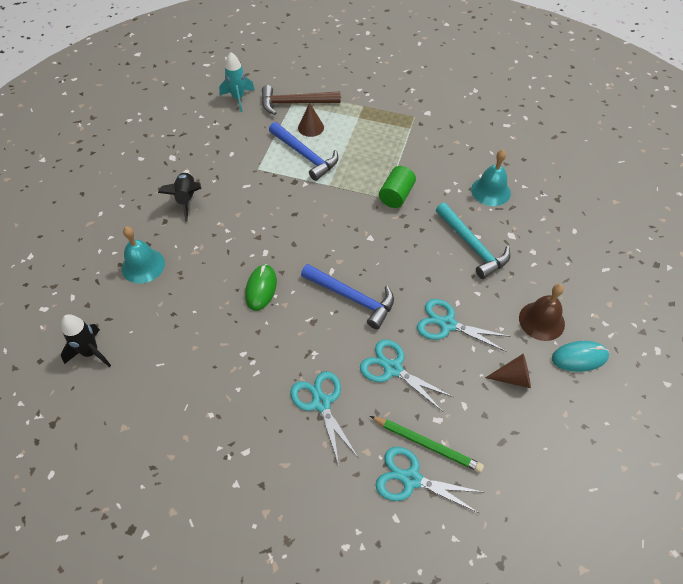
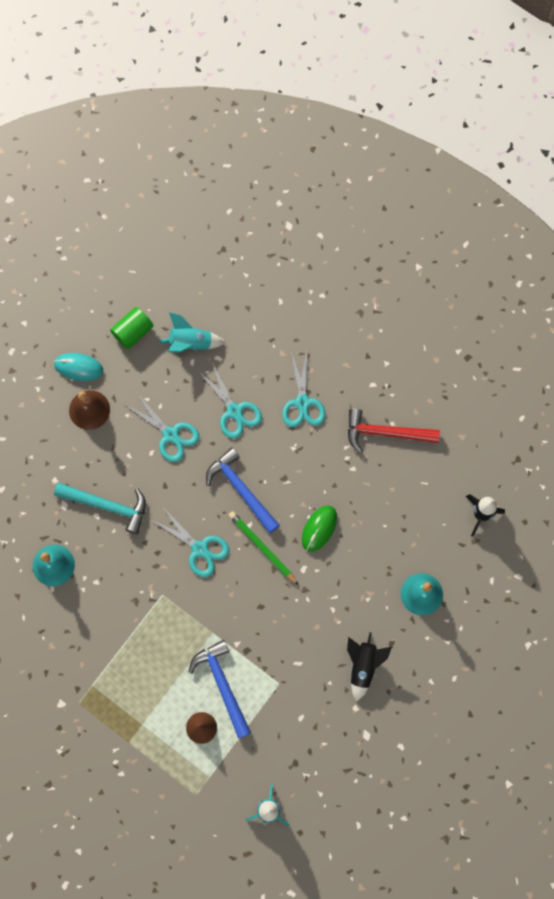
camera: 160 degrees left, 20 degrees up
brown hammer [262,85,341,115] -> none
green pencil [370,416,484,473] -> green pencil moved to [228,511,299,585]
turquoise scissors [376,447,482,514] -> turquoise scissors moved to [153,509,230,577]
green cylinder [379,166,416,208] -> green cylinder moved to [110,307,153,349]
turquoise hammer [436,203,510,279] -> turquoise hammer turned 120 degrees clockwise [54,483,146,534]
brown cone [485,354,531,388] -> none
none -> turquoise rocket [158,312,225,353]
none -> red hammer [348,409,440,453]

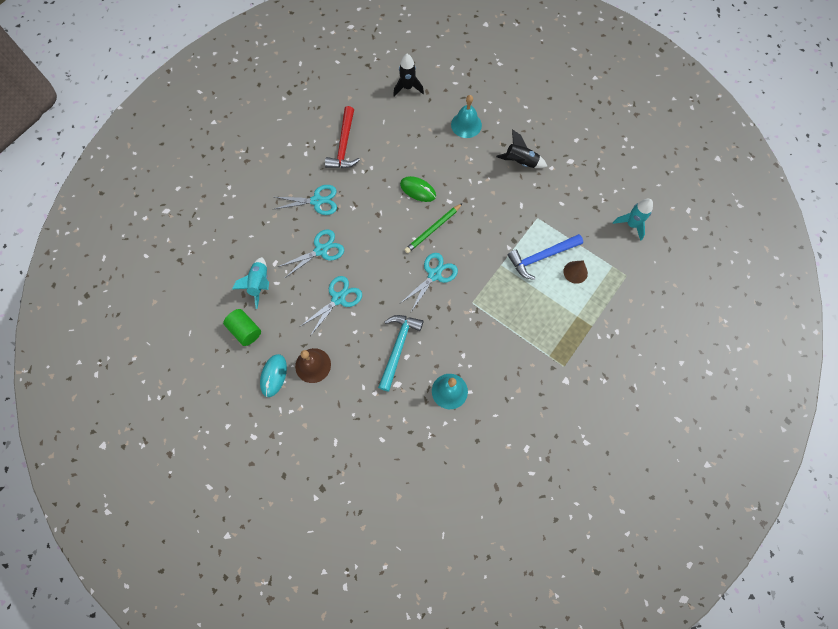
camera: 90 degrees left, 5 degrees down
blue hammer [206,447,280,534] -> none

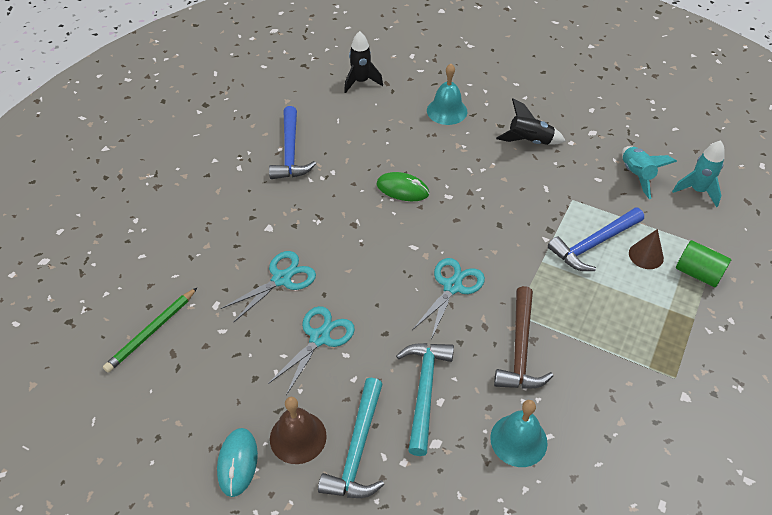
camera: 10 degrees left, 20 degrees down
green cylinder [223,309,261,346] -> green cylinder moved to [676,240,731,288]
turquoise rocket [232,257,269,309] -> turquoise rocket moved to [622,146,677,199]
turquoise scissors [275,185,337,215] -> none
red hammer [325,106,360,168] -> blue hammer [269,106,316,179]
green pencil [404,203,463,253] -> green pencil moved to [103,288,197,373]
none -> turquoise hammer [318,378,384,498]
none -> brown hammer [494,286,553,389]

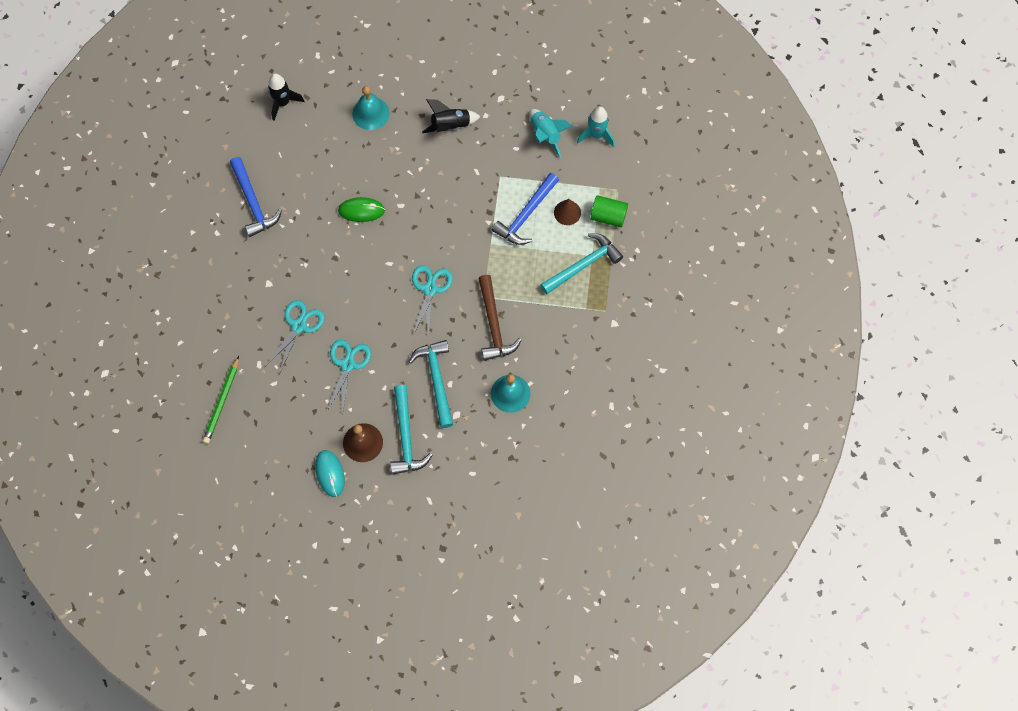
camera: 20 degrees left, 20 degrees up
none -> turquoise hammer [540,233,623,294]

